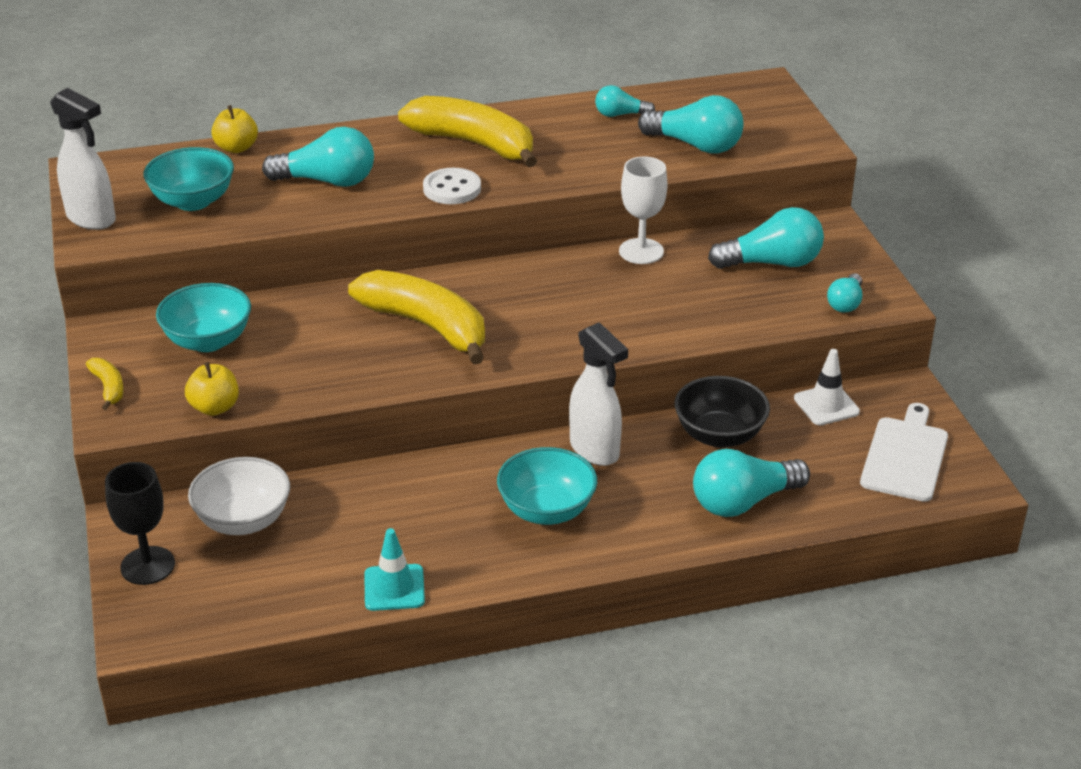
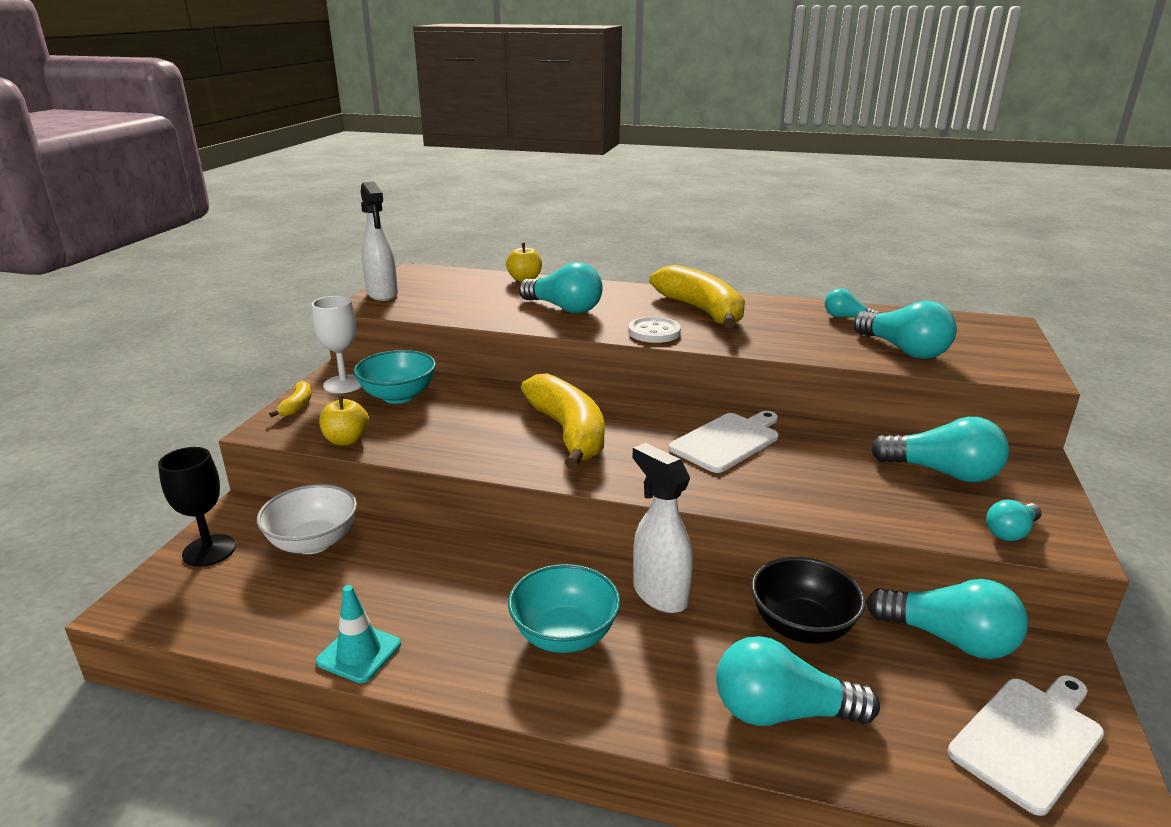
camera: 30 degrees right, 10 degrees down
turquoise bowl [143,147,234,211] -> none
white spray bottle [569,322,628,466] -> white spray bottle turned 150 degrees clockwise [633,443,693,613]
white goblet [619,156,668,264] -> white goblet moved to [312,296,362,393]
white traffic cone [794,349,860,425] -> turquoise light bulb [866,579,1028,659]
none -> white cutting board [669,411,779,473]

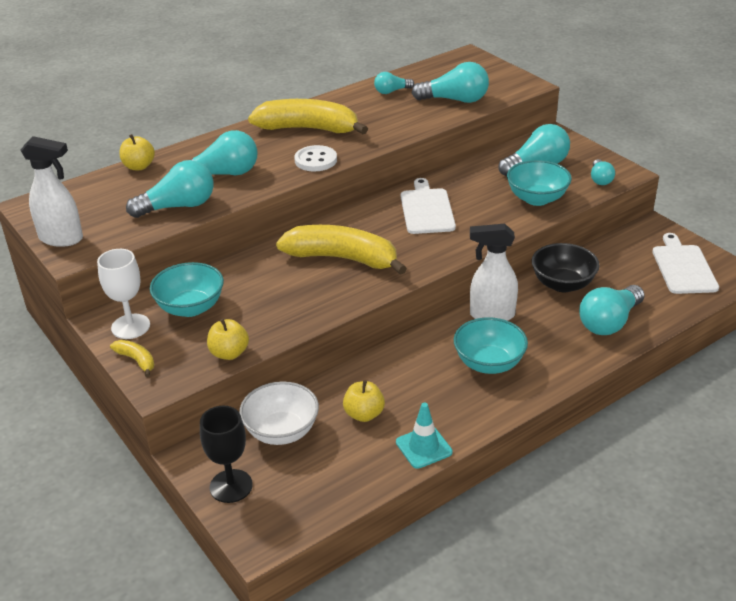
camera: 50 degrees left, 10 degrees up
turquoise light bulb [866,579,1028,659] -> turquoise light bulb moved to [126,160,214,218]
none -> yellow apple [343,380,385,422]
none -> turquoise bowl [507,160,572,206]

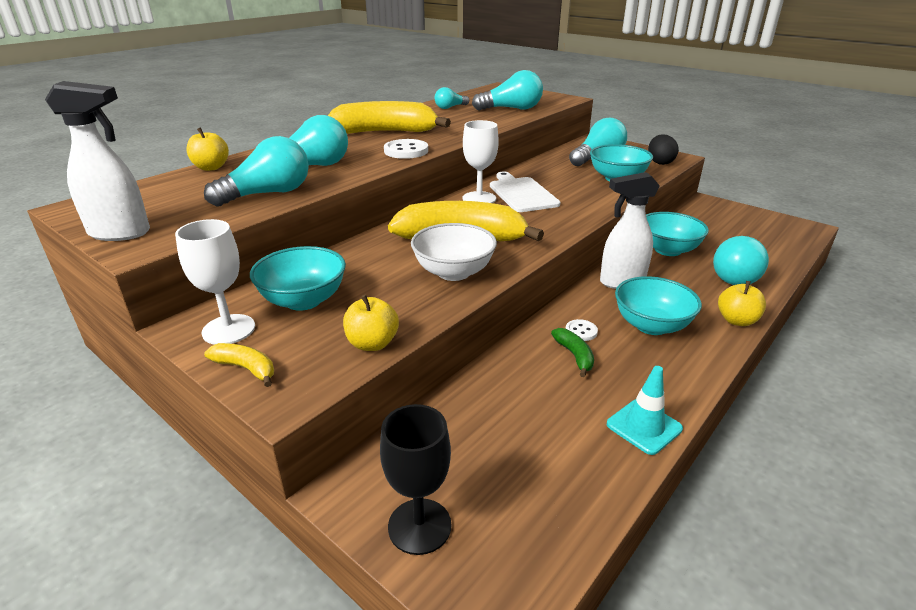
camera: 15 degrees left, 5 degrees down
white bowl [239,381,319,445] -> white bowl moved to [411,223,497,281]
yellow apple [343,380,385,422] -> yellow apple moved to [718,281,766,326]
black bowl [532,243,600,292] -> turquoise bowl [646,212,709,256]
turquoise light bulb [591,159,615,185] -> black egg [648,134,679,165]
white cutting board [652,233,719,294] -> none
none -> white goblet [463,120,499,203]
none -> green banana [551,328,594,377]
none -> white button [566,319,598,341]

